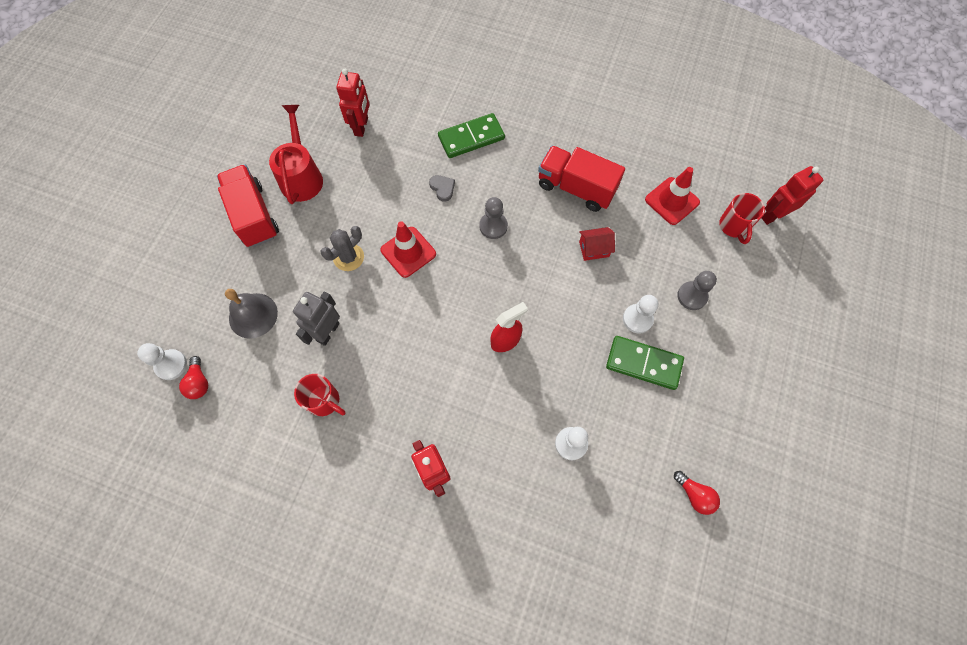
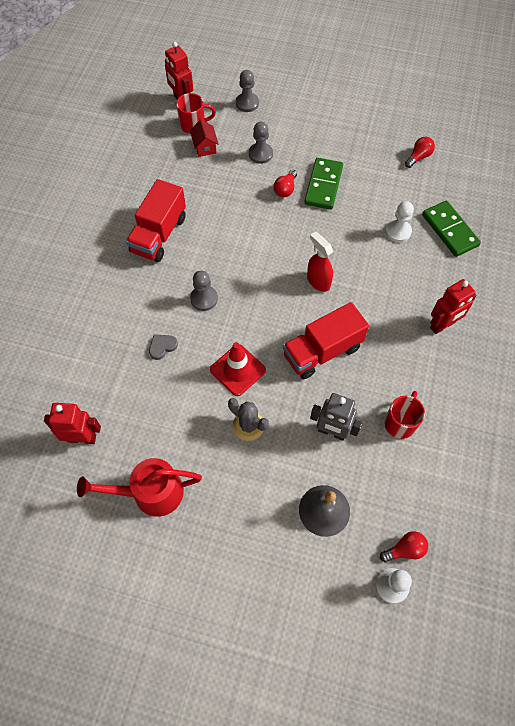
camera: 95 degrees left, 5 degrees down
red truck [217,165,279,247] -> red truck moved to [283,302,369,379]
green domino [438,113,505,158] -> green domino moved to [422,201,481,257]
red house [579,227,615,261] -> red house moved to [190,119,218,157]
white pawn [623,295,658,334] -> red light bulb [274,170,297,197]
red traffic cone [645,167,700,225] -> none
none -> grey pawn [236,70,259,112]

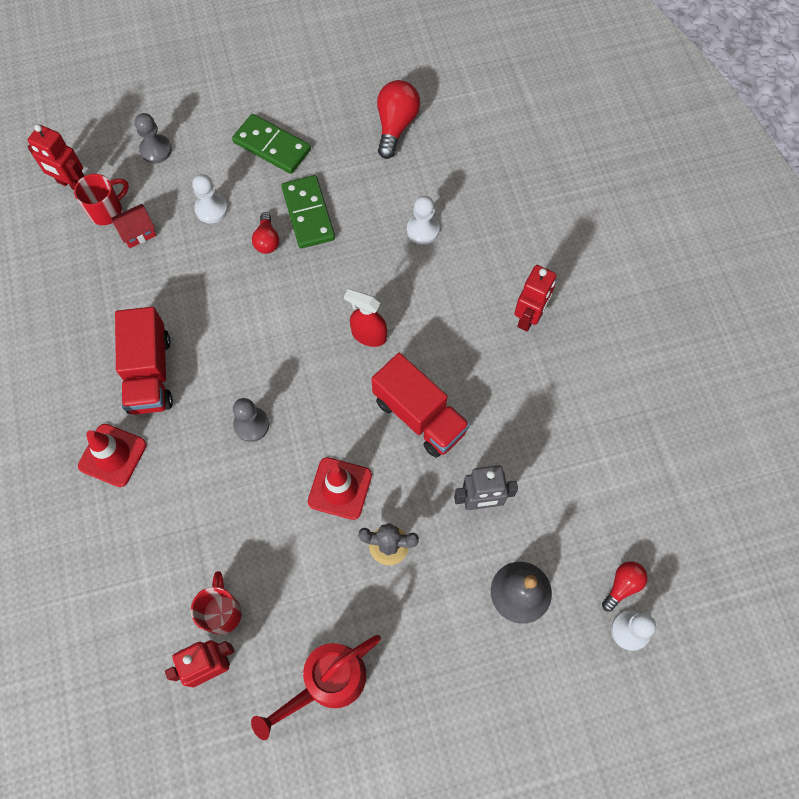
camera: 30 degrees left, 5 degrees up
grey heart [149,334,178,360] -> none
red house [190,119,218,157] -> red house turned 75 degrees counterclockwise [111,204,156,248]
grey pawn [249,122,273,164] -> white pawn [192,174,228,223]
red truck [283,302,369,379] -> red truck turned 75 degrees counterclockwise [371,353,470,458]
red mug [385,391,425,439] -> red mug moved to [191,571,242,635]
red light bulb [405,137,435,168] -> red light bulb [377,80,420,159], size x1.67
green domino [422,201,481,257] -> green domino moved to [232,114,311,174]
none -> red traffic cone [78,424,147,487]

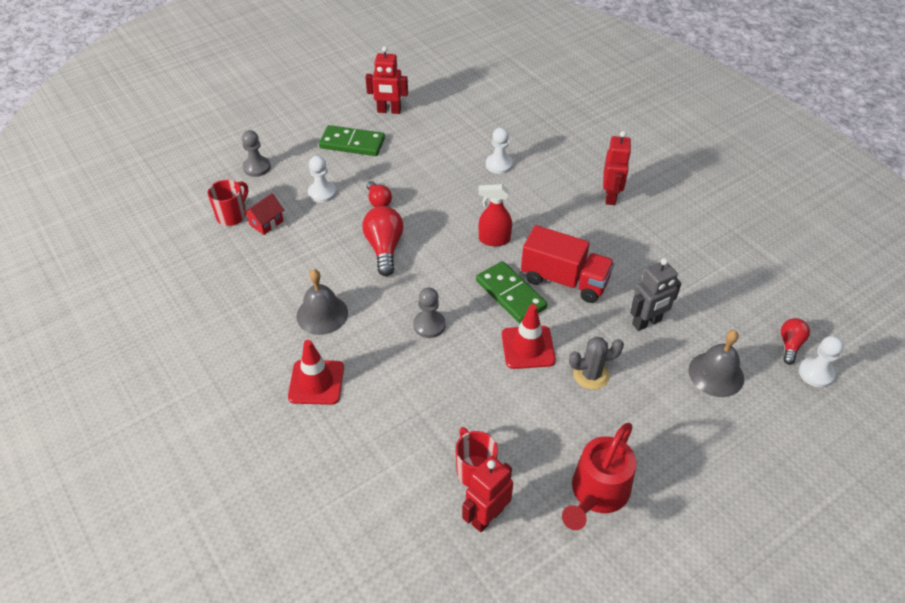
camera: 20 degrees left, 20 degrees down
red robot [28,124,84,190] -> red robot moved to [365,46,408,114]
red truck [115,307,173,415] -> grey bell [297,269,348,335]
green domino [281,175,335,248] -> green domino moved to [476,261,547,324]
red light bulb [377,80,420,159] -> red light bulb moved to [362,206,404,276]

